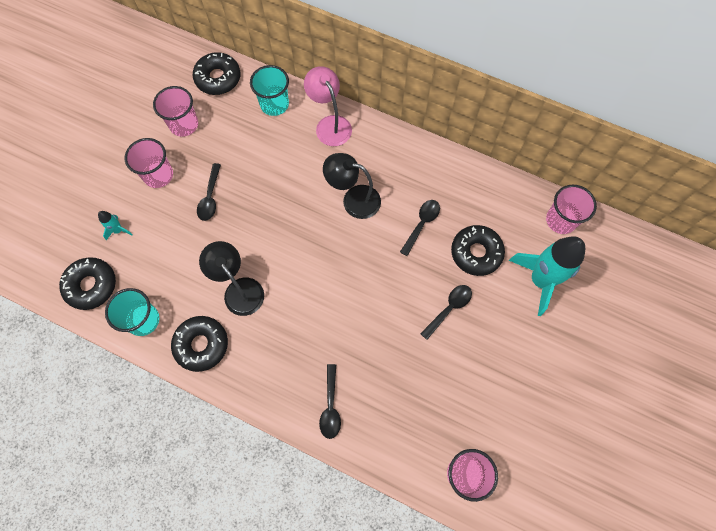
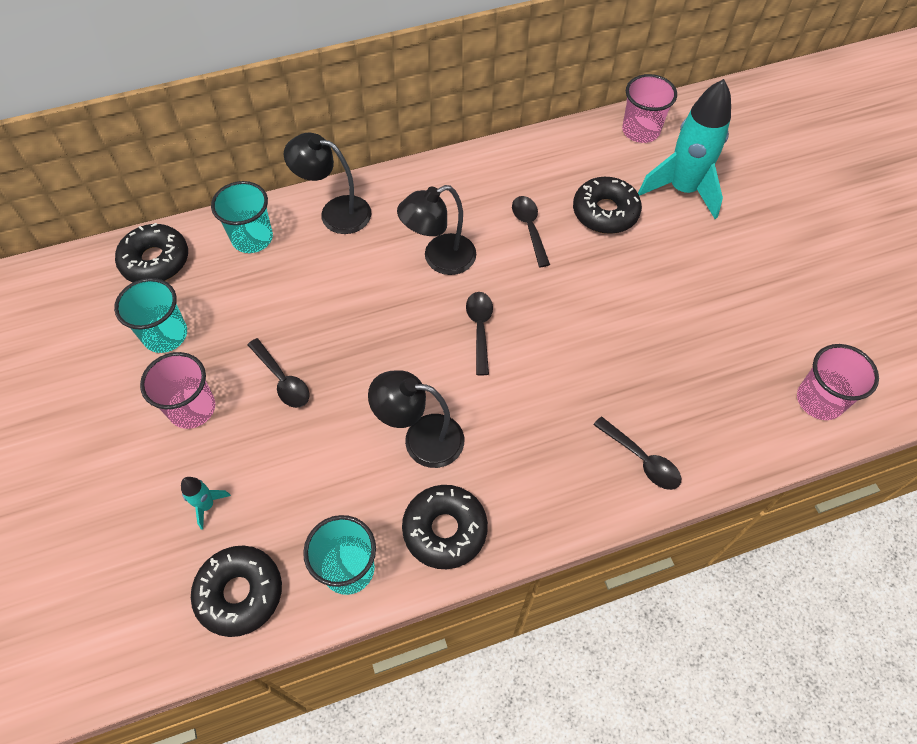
camera: 45 degrees left, 10 degrees down
pink cup [153,86,198,137] -> turquoise cup [114,278,187,353]
pink lamp [304,66,352,146] -> black lamp [284,133,371,234]
black spoon [420,285,472,340] -> black spoon moved to [466,292,493,375]

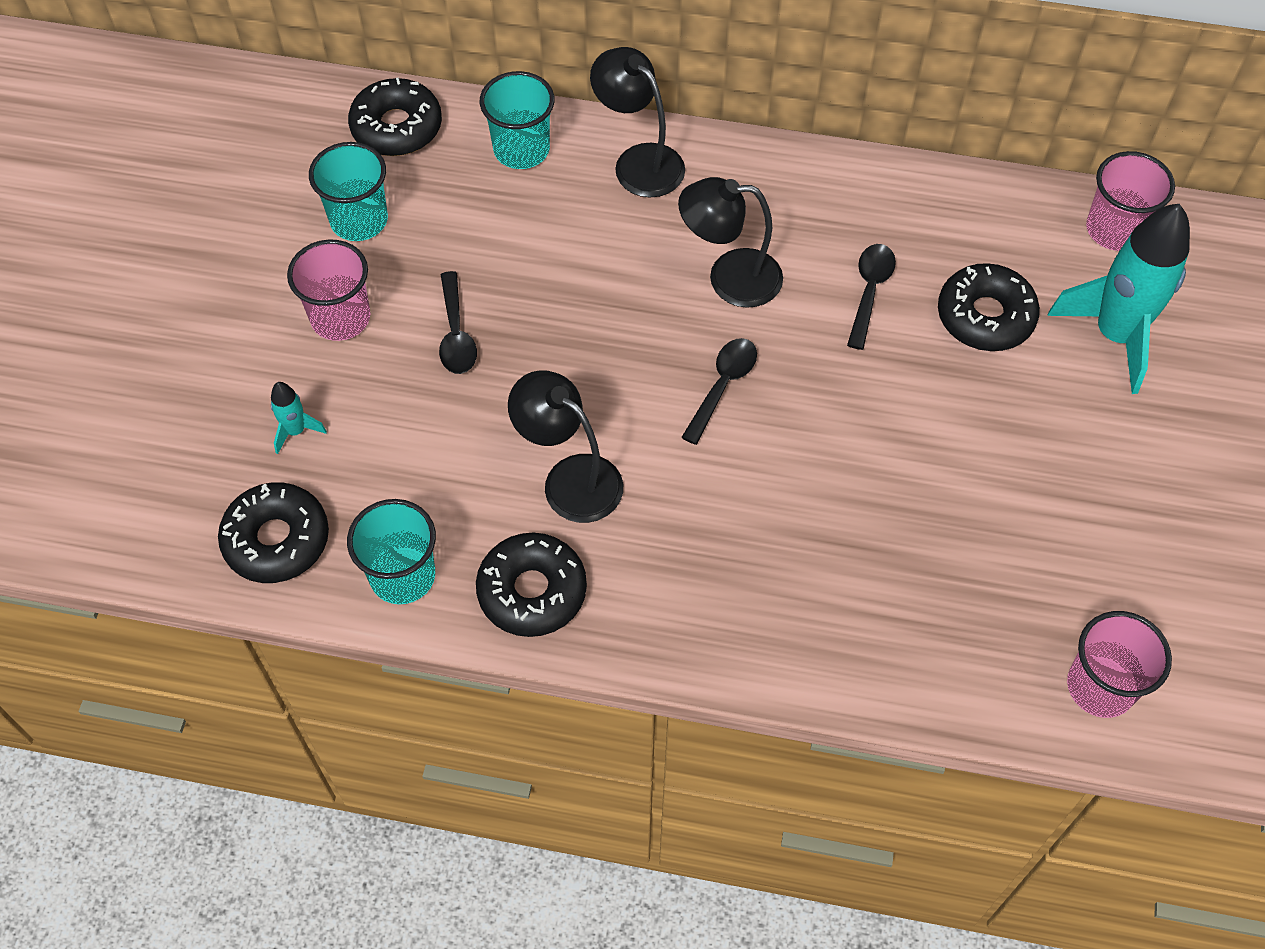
camera: 30 degrees right, 0 degrees up
black spoon [593,417,681,490] -> none

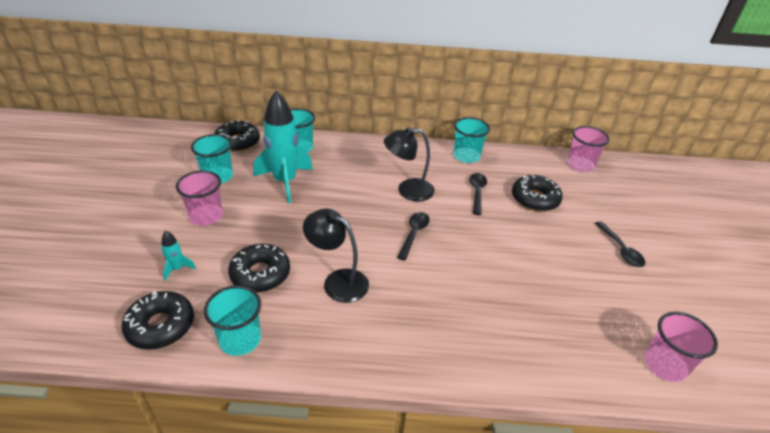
camera: 10 degrees left, 20 degrees down
black spoon [439,271,477,374] -> black spoon moved to [595,221,645,267]
black donut [476,533,587,637] -> black donut moved to [228,244,290,293]
black lamp [590,47,685,197] -> none
turquoise rocket [1047,204,1190,394] -> turquoise rocket moved to [254,91,313,203]
none -> turquoise cup [454,117,490,163]

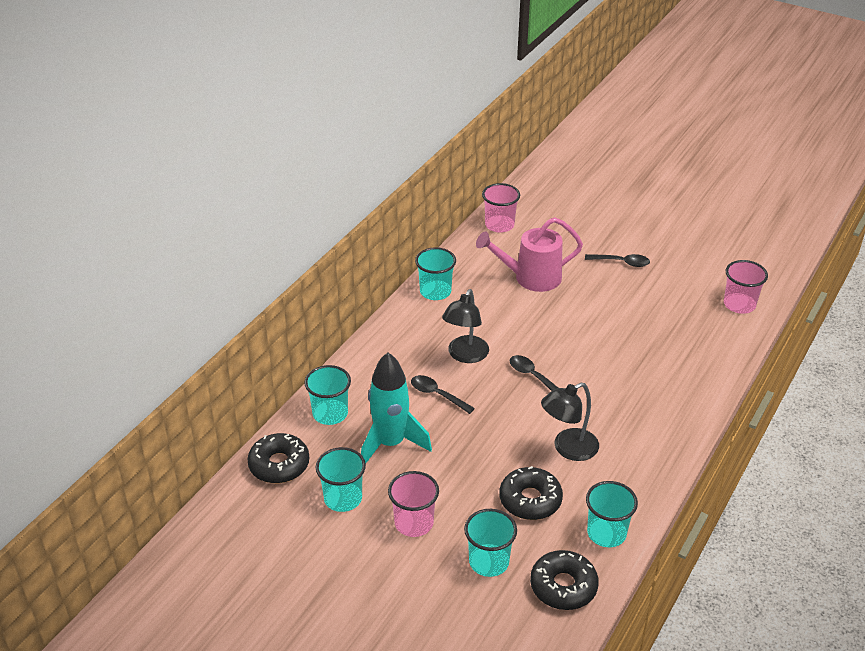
camera: 60 degrees left, 0 degrees up
turquoise rocket [161,230,196,281] -> turquoise cup [464,509,517,577]
black spoon [469,173,487,215] -> black spoon moved to [411,375,475,414]
black donut [512,175,563,212] -> pink watering can [476,217,583,292]

